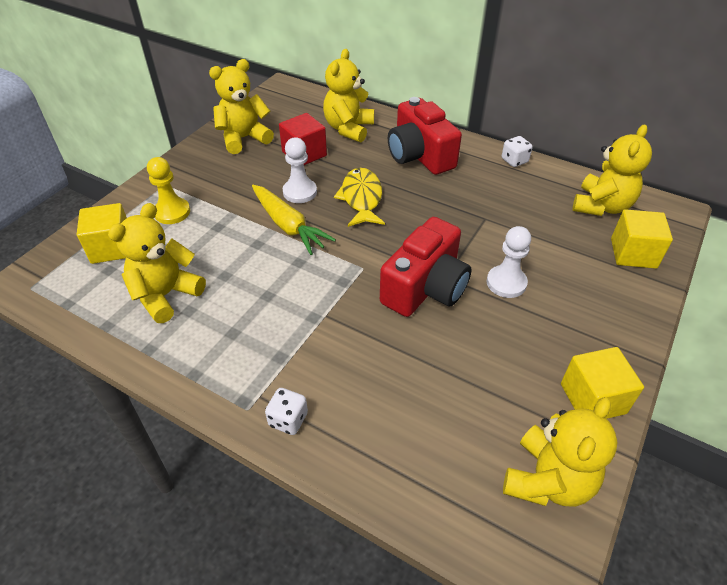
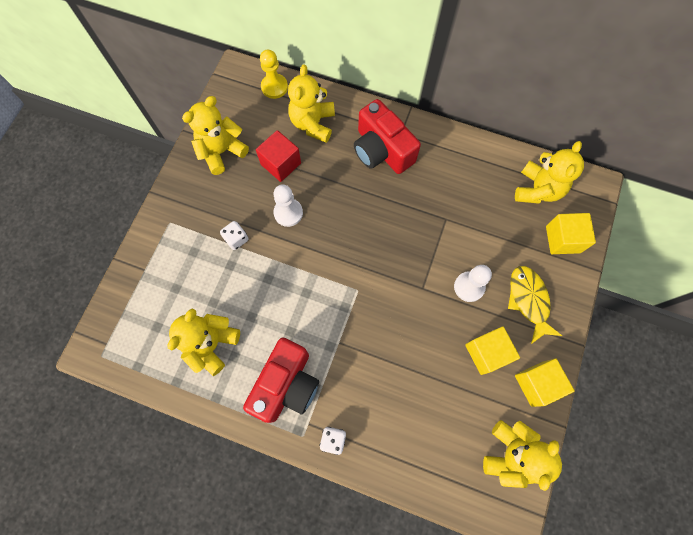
camera: 10 degrees left, 25 degrees up
yellow cube [77,203,127,264] -> yellow cube moved to [466,326,520,375]
yellow pawn [147,157,190,224] -> yellow pawn moved to [260,49,288,99]
yellow carrot [252,185,336,255] -> none
yellow fish [334,168,385,227] -> yellow fish moved to [508,266,562,344]
red camera [380,217,472,317] -> red camera moved to [243,338,319,423]
white dice [502,136,533,167] -> white dice moved to [220,221,248,250]

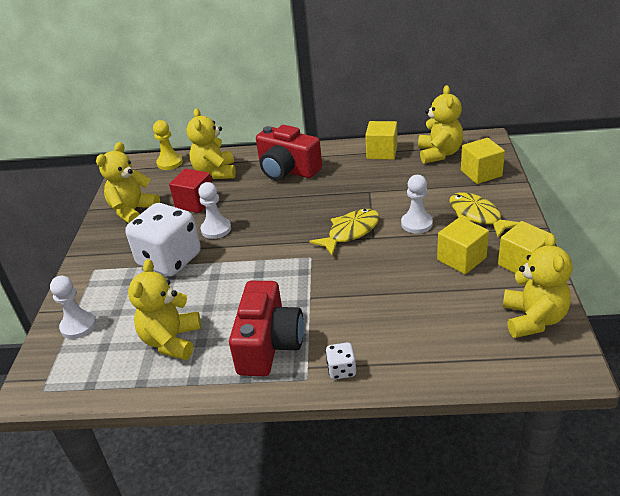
camera: 15 degrees left, 35 degrees down
white dice [220,221,248,250] -> white dice [125,203,201,276], size x2.42
none -> white pawn [50,276,96,339]
none -> yellow fish [309,209,380,256]
none -> yellow cube [365,121,397,160]

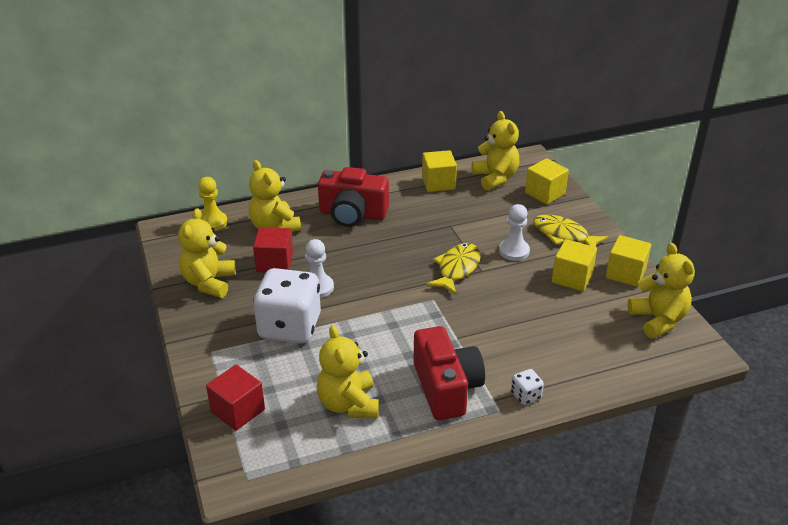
camera: 25 degrees left, 0 degrees up
white pawn [50,276,96,339] -> red cube [206,365,265,431]

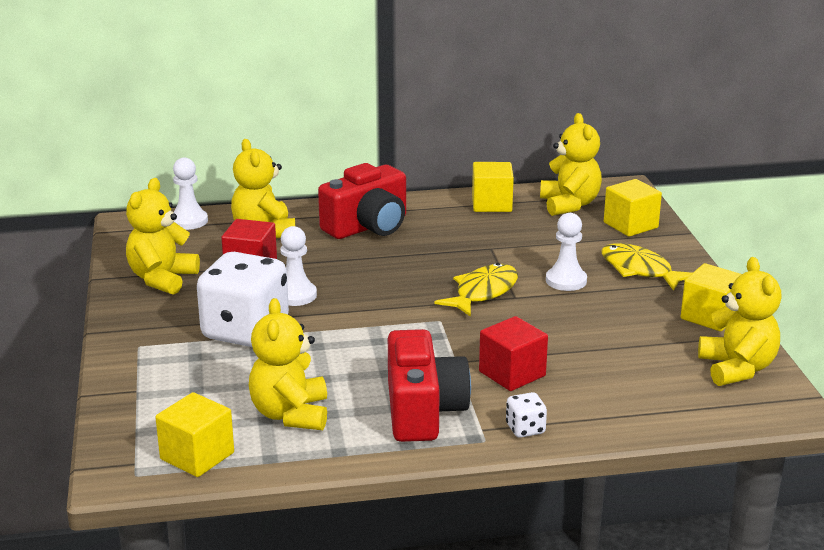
camera: 10 degrees right, 10 degrees down
yellow pawn [198,177,228,231] -> white pawn [173,157,208,230]
red cube [206,365,265,431] -> red cube moved to [479,316,548,391]
red camera [318,167,389,227] -> red camera turned 60 degrees counterclockwise [318,163,406,239]
yellow cube [552,239,597,291] -> yellow cube moved to [155,392,234,477]

